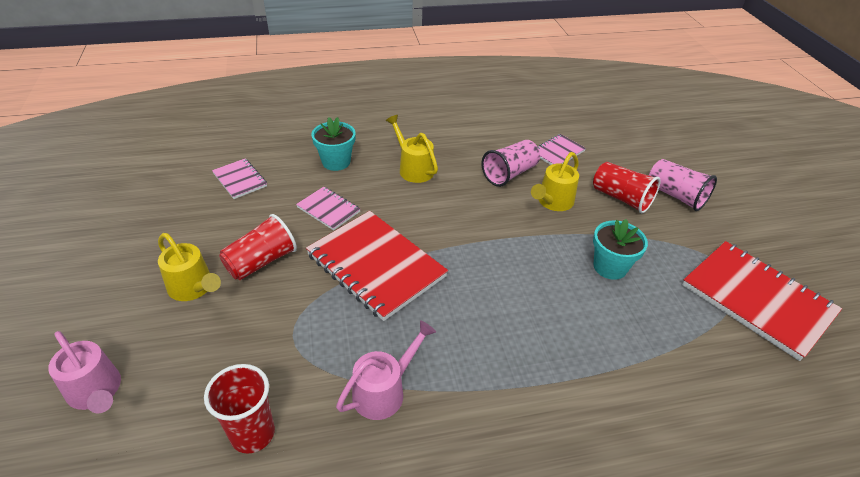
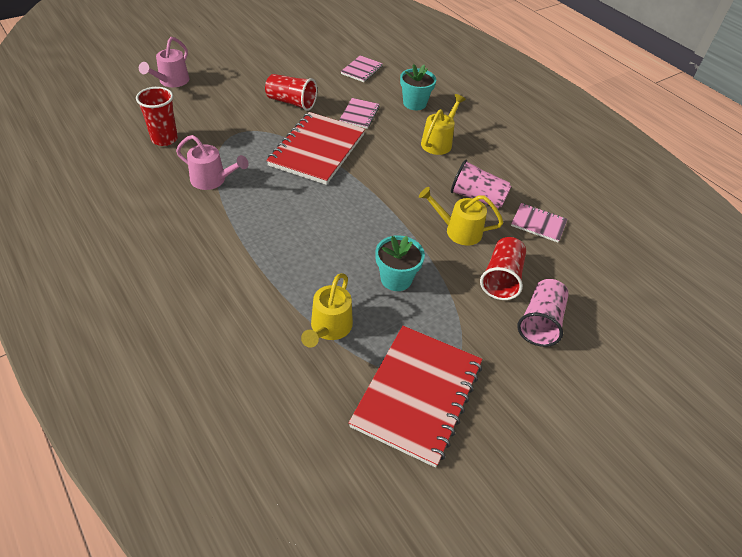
camera: 65 degrees right, 5 degrees up
yellow watering can [158,233,221,301] -> yellow watering can moved to [301,273,353,348]

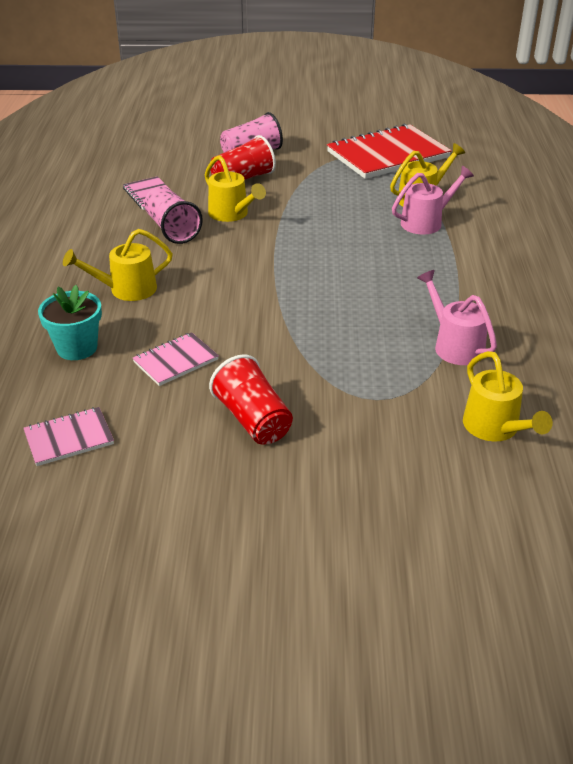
camera: 140 degrees left, 10 degrees down
red cup [136,87,178,146] -> yellow watering can [463,351,553,441]
pink watering can [139,37,189,87] -> pink watering can moved to [392,166,474,234]
red notebook [266,112,365,185] -> none
turquoise flower pot [375,235,425,291] -> none

